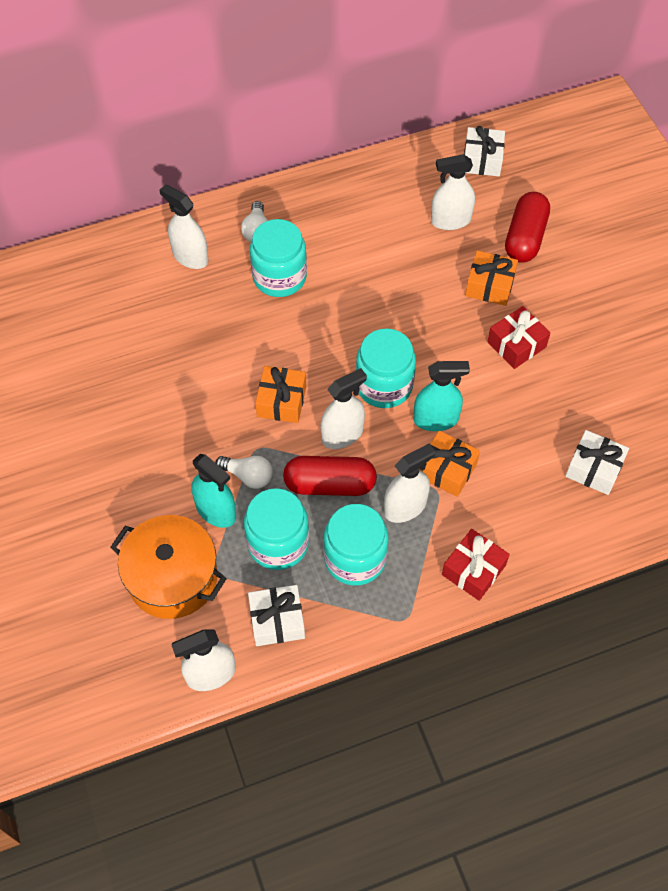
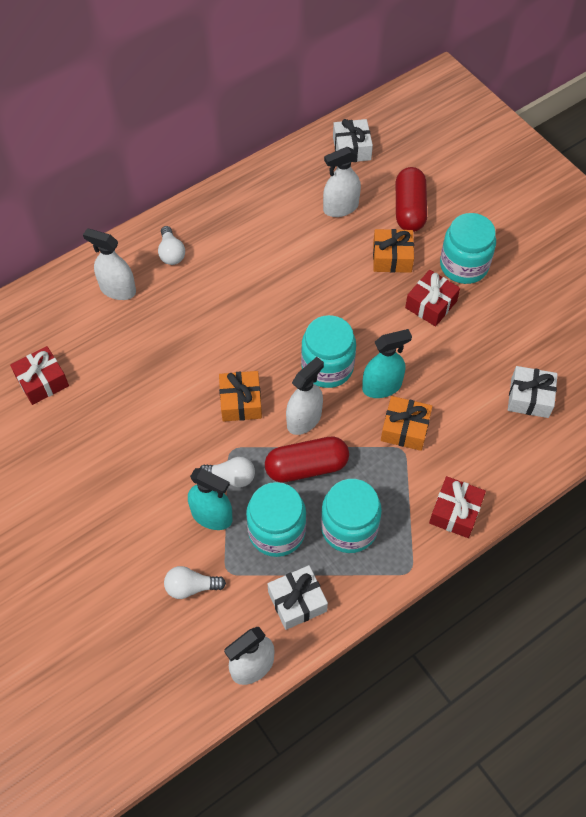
camera: 15 degrees left, 0 degrees up
orange pot [110,515,227,619] -> white light bulb [164,566,226,599]
turquoise jar [250,219,307,297] -> turquoise jar moved to [440,213,496,284]
white spray bottle [384,444,435,523] -> none
none -> red gift [10,346,69,405]

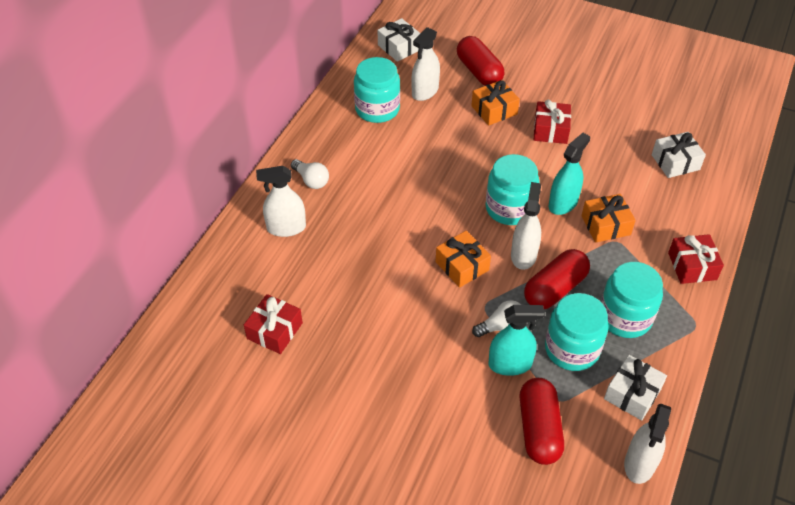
camera: 30 degrees left, 10 degrees down
white light bulb [164,566,226,599] -> red capsule [519,378,564,465]
turquoise jar [440,213,496,284] -> turquoise jar moved to [354,57,400,123]

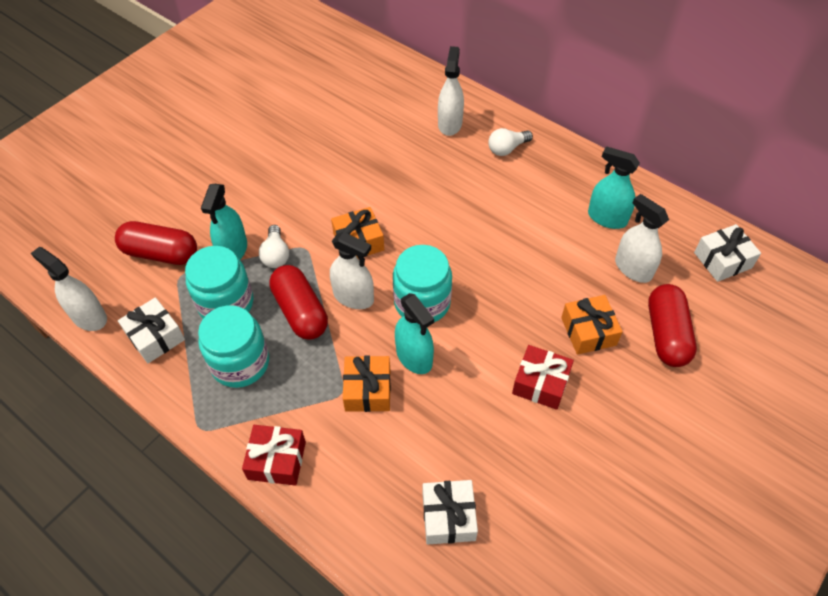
camera: 105 degrees right, 5 degrees up
red gift [244,294,303,354] -> none
turquoise jar [354,57,400,123] -> turquoise spray bottle [588,146,640,229]
red capsule [457,36,505,85] -> red capsule turned 75 degrees counterclockwise [648,284,697,367]

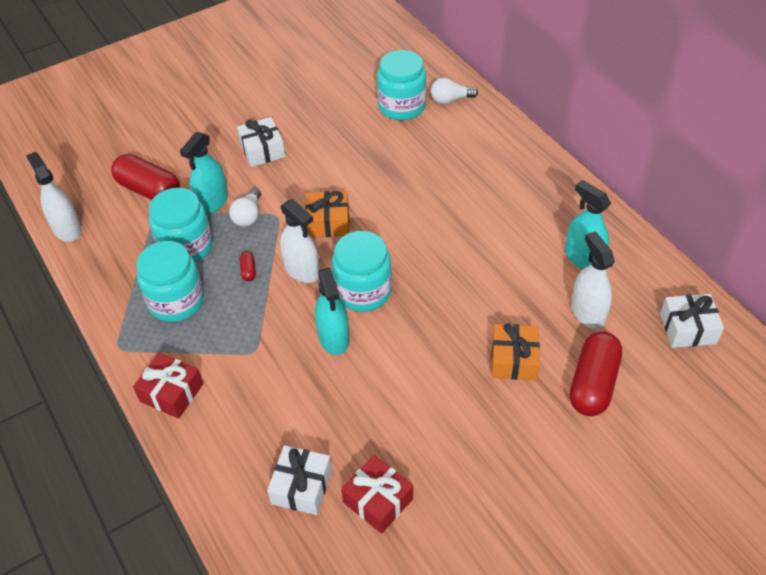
camera: 20 degrees right, 5 degrees down
white gift [118,297,185,363] -> white gift moved to [237,117,285,167]
red capsule [269,265,328,340] -> red capsule [240,252,256,281], size x0.41
orange gift [343,356,391,412] -> none
white spray bottle [438,46,464,136] -> none
white light bulb [488,128,533,156] -> white light bulb moved to [431,78,478,104]
red gift [512,345,574,410] -> red gift moved to [341,455,413,534]
none -> turquoise jar [377,50,426,120]

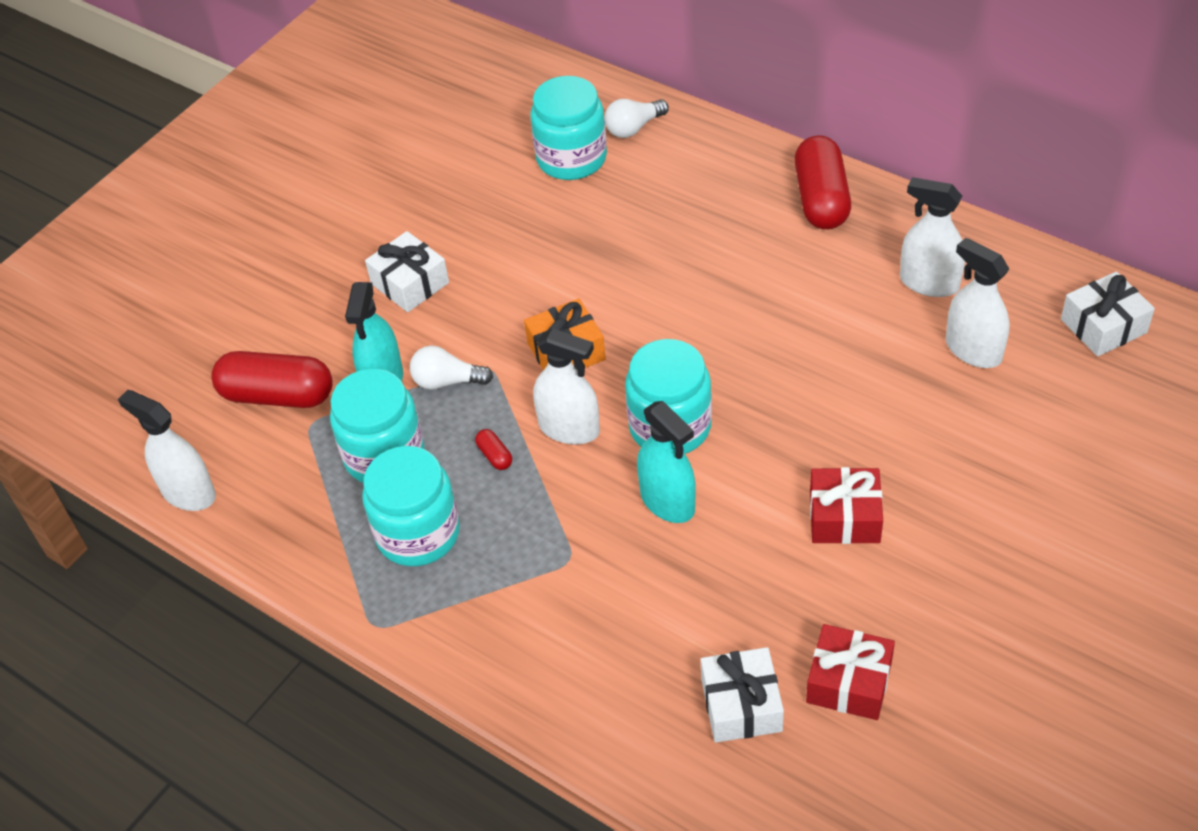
camera: 20 degrees left, 0 degrees up
red gift [133,353,203,419] -> red gift moved to [810,467,883,544]
white light bulb [229,188,261,227] -> white light bulb turned 105 degrees clockwise [410,345,493,390]
orange gift [491,323,540,380] -> none
turquoise spray bottle [565,180,611,269] -> white spray bottle [900,177,965,297]
red capsule [570,332,622,416] -> red capsule moved to [794,135,851,229]

